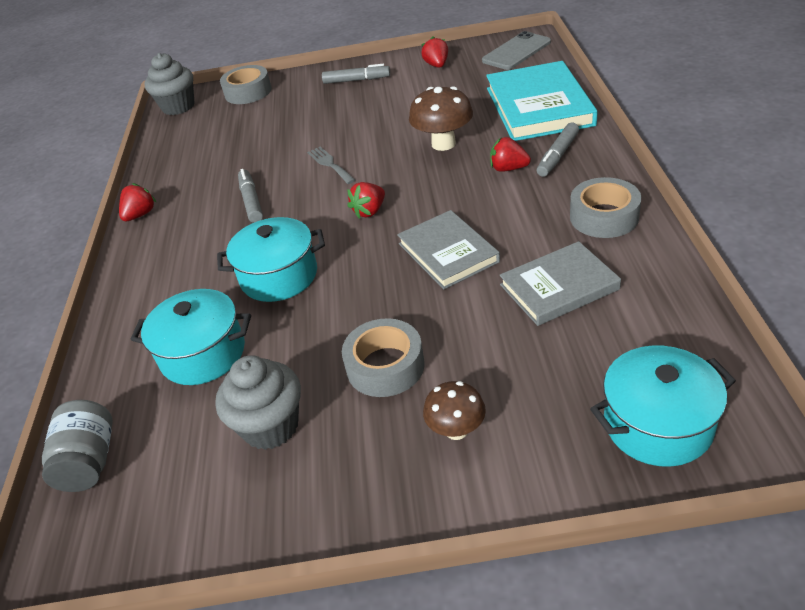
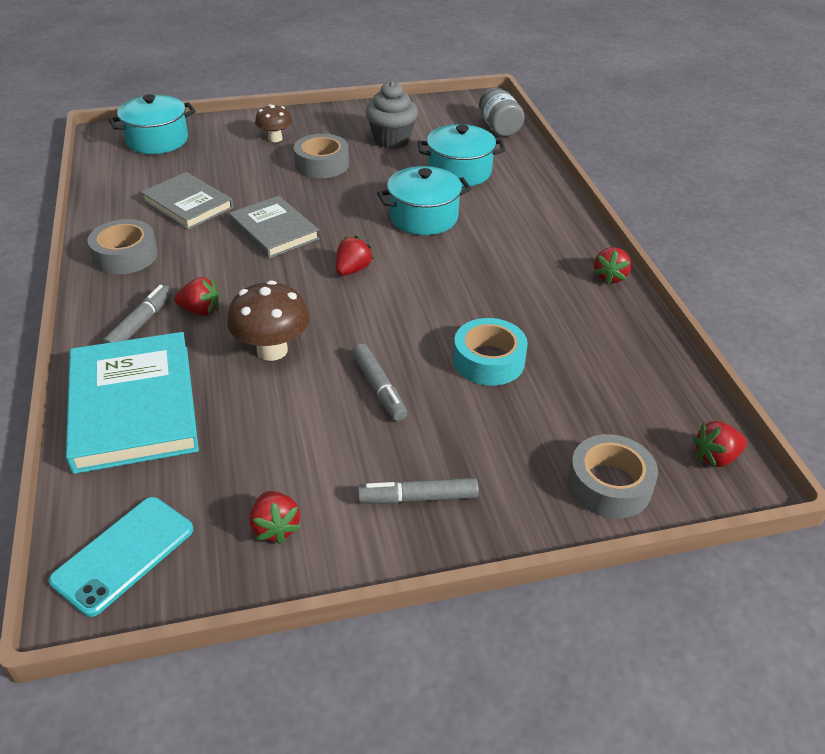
camera: 165 degrees right, 0 degrees up
grey cupcake [145,53,195,115] -> red strawberry [693,421,747,467]
grey marker [238,169,263,223] -> grey marker moved to [352,344,407,421]
grey fork [307,147,355,184] -> none
grey phone [482,31,551,70] -> turquoise phone [49,497,194,617]
grey book [500,241,621,326] -> grey book turned 75 degrees clockwise [141,172,233,230]
none -> turquoise tape [453,318,528,386]

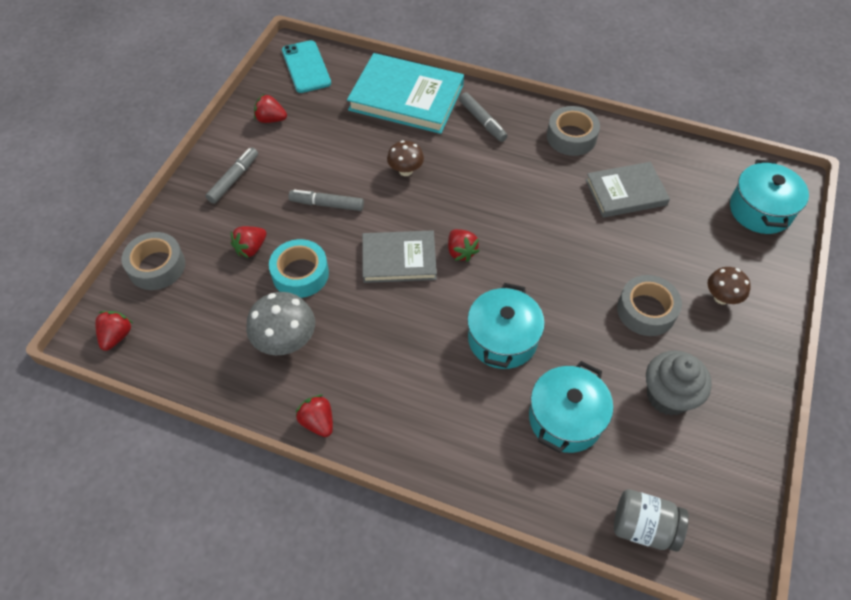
camera: 125 degrees right, 15 degrees up
red strawberry [174,277,220,316] -> red strawberry moved to [231,226,267,258]
brown mushroom [227,280,310,361] -> brown mushroom [387,140,424,176], size x0.63
grey book [229,196,320,258] -> grey book moved to [362,230,437,283]
none -> grey mushroom [246,292,315,355]

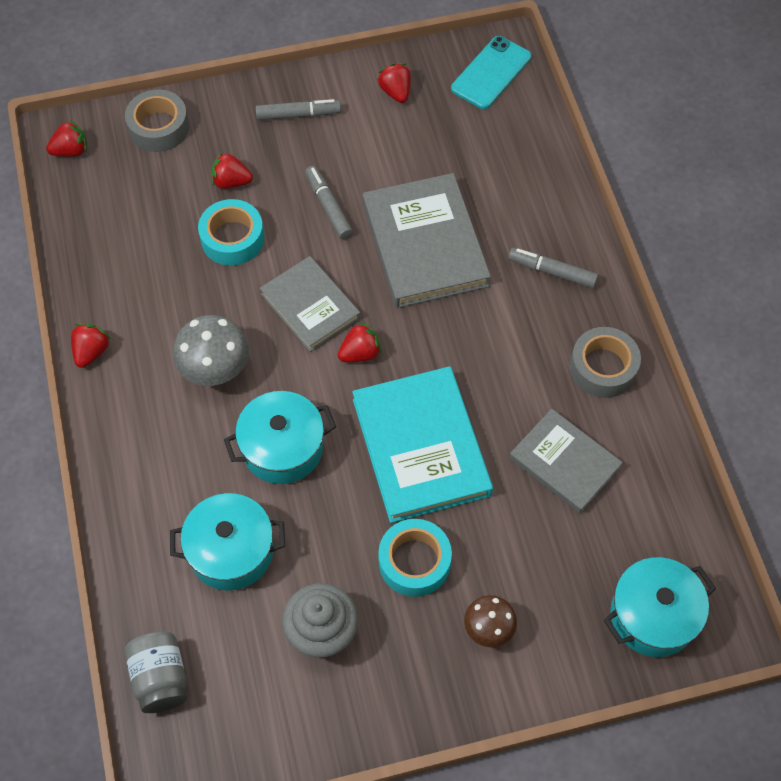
camera: 55 degrees right, 5 degrees up
grey mushroom [246,292,315,355] -> grey mushroom moved to [173,315,249,386]
turquoise book [347,53,464,134] -> turquoise book moved to [352,366,493,523]
brown mushroom [387,140,424,176] -> grey book [363,173,491,308]
red strawberry [448,229,480,262] -> red strawberry turned 150 degrees counterclockwise [338,322,382,362]
grey marker [459,92,508,142] -> grey marker turned 90 degrees clockwise [508,248,598,288]
grey tape [617,275,682,336] -> turquoise tape [378,519,452,597]

